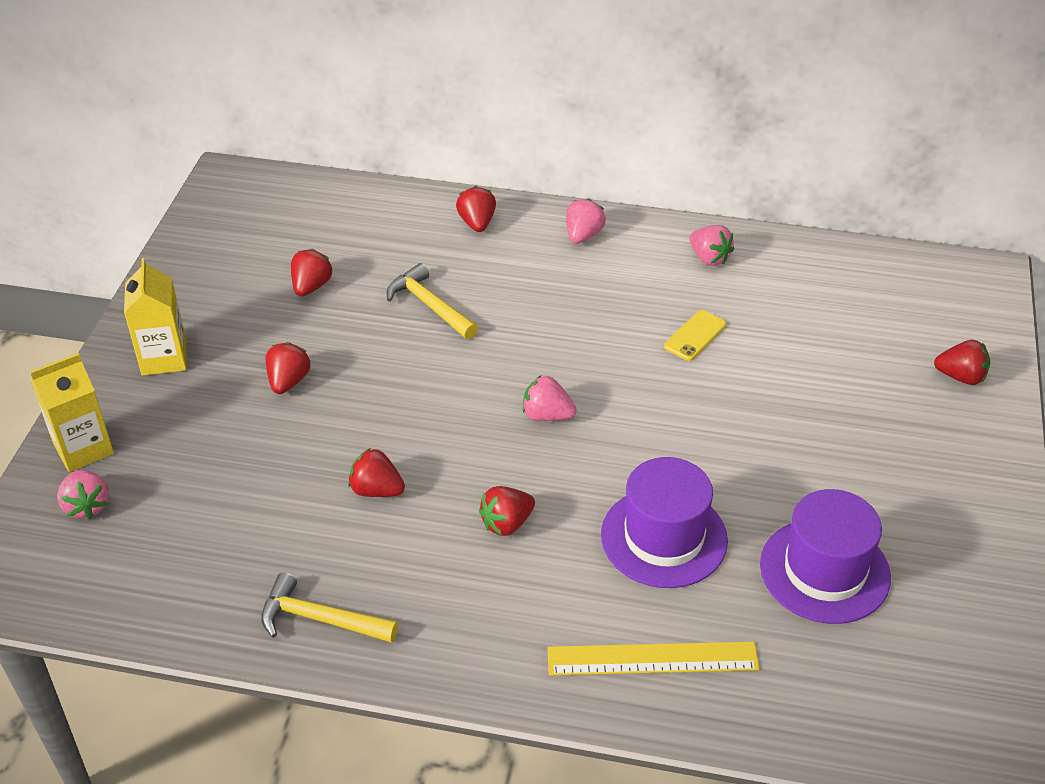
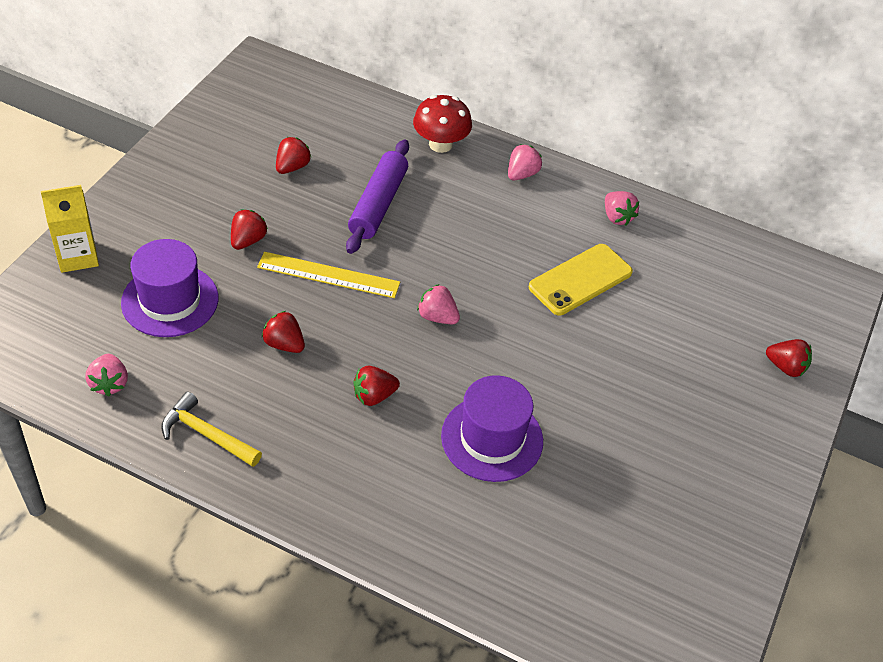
camera: 10 degrees right, 5 degrees up
pink strawberry [57,470,109,519] -> pink strawberry moved to [85,354,128,396]
yellow carton [124,258,187,376] -> none
yellow hammer [387,263,478,339] -> purple rolling pin [346,139,409,254]
red strawberry [456,186,496,232] -> red mushroom [413,95,472,153]
yellow ruler [547,642,760,675] -> yellow ruler moved to [257,252,400,298]
yellow phone [664,310,727,361] -> yellow phone [529,244,633,315], size x1.79
purple hat [760,489,891,624] -> purple hat moved to [121,239,218,337]

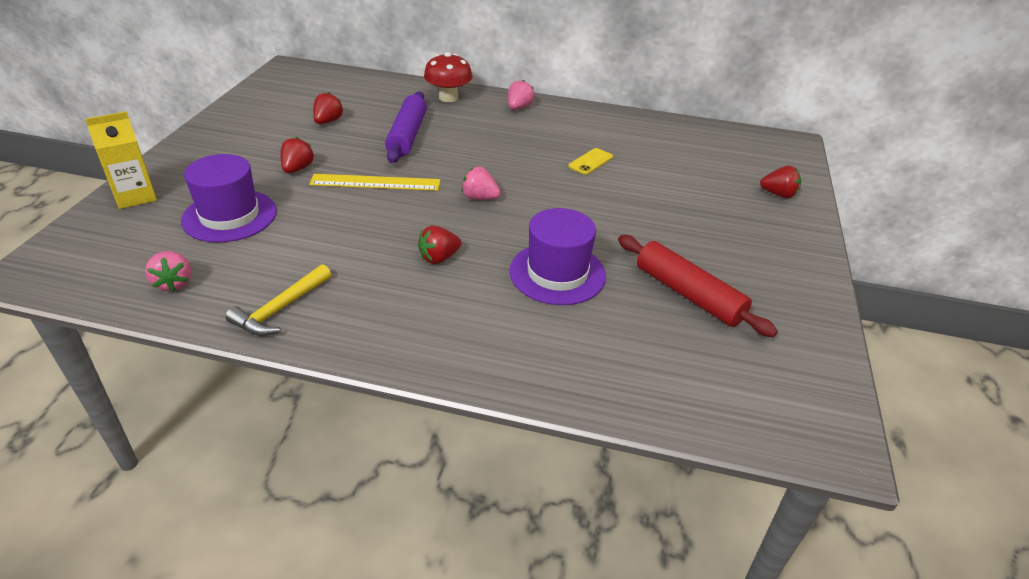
camera: 10 degrees left, 10 degrees down
yellow hammer [161,392,262,467] -> yellow hammer turned 75 degrees counterclockwise [225,264,331,336]
red strawberry [262,311,305,353] -> none
yellow phone [529,244,633,315] -> yellow phone [568,148,613,175], size x0.56
pink strawberry [605,191,639,225] -> none
none -> red rolling pin [618,235,778,337]

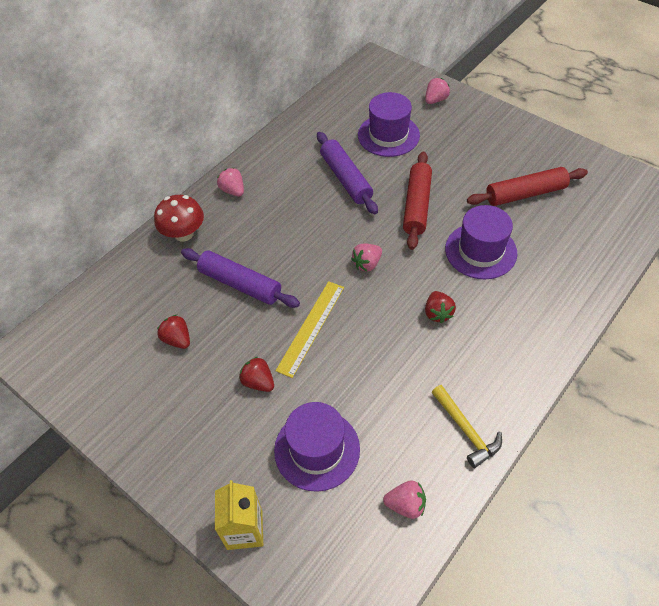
camera: 60 degrees left, 15 degrees up
yellow phone [568,148,613,175] -> purple rolling pin [317,132,378,214]
red strawberry [760,165,801,198] -> pink strawberry [425,78,450,104]
none -> purple hat [358,92,420,157]
none -> red rolling pin [403,152,432,250]

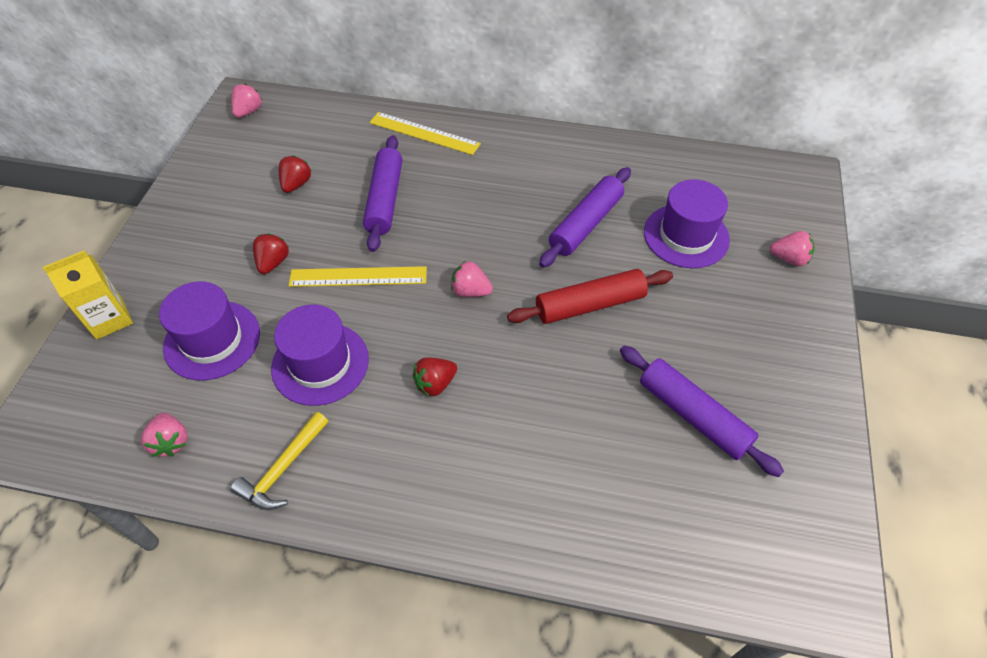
camera: 60 degrees right, 0 degrees up
red mushroom [154,195,204,242] -> yellow ruler [369,112,481,155]
pink strawberry [217,168,244,196] -> pink strawberry moved to [231,83,262,118]
purple hat [445,205,517,279] -> purple hat moved to [271,305,369,406]
red rolling pin [467,167,588,206] -> purple rolling pin [620,346,784,477]

